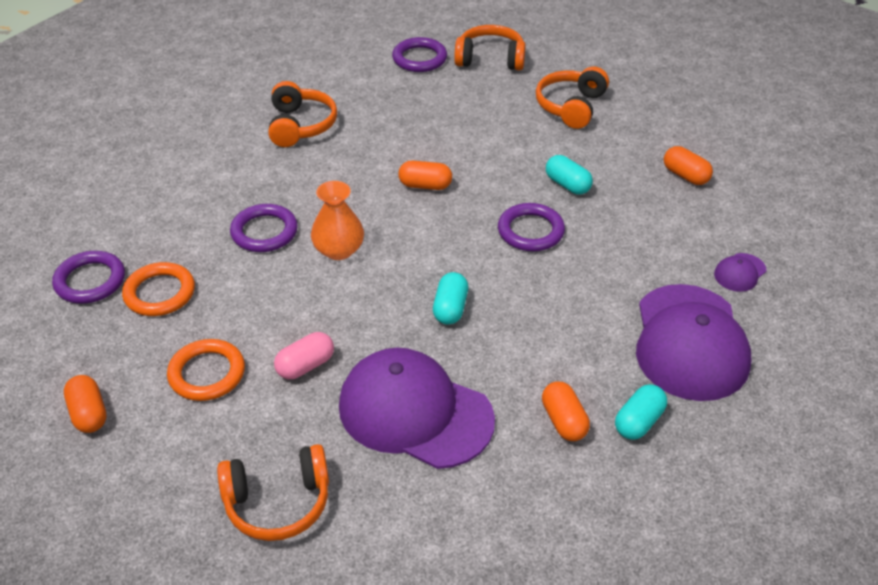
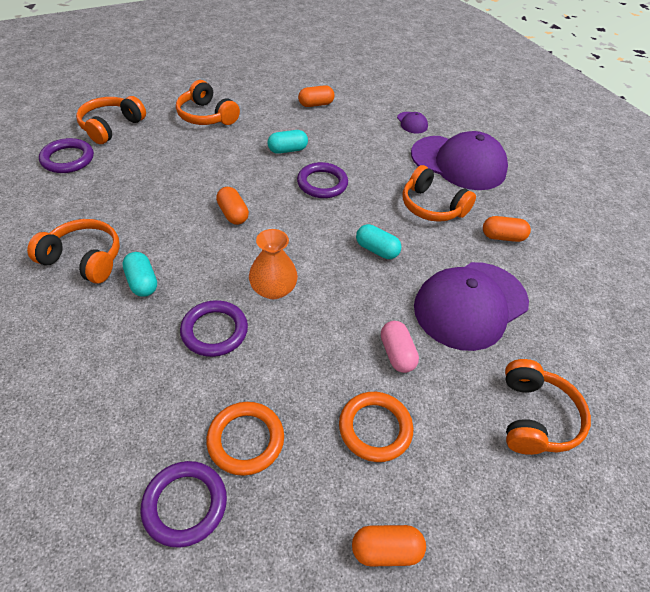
camera: 70 degrees left, 5 degrees up
orange capsule [398,161,452,190] -> orange capsule turned 60 degrees counterclockwise [216,187,249,225]
turquoise capsule [615,384,667,440] -> turquoise capsule moved to [122,252,157,297]
none -> orange headphones [403,165,476,222]

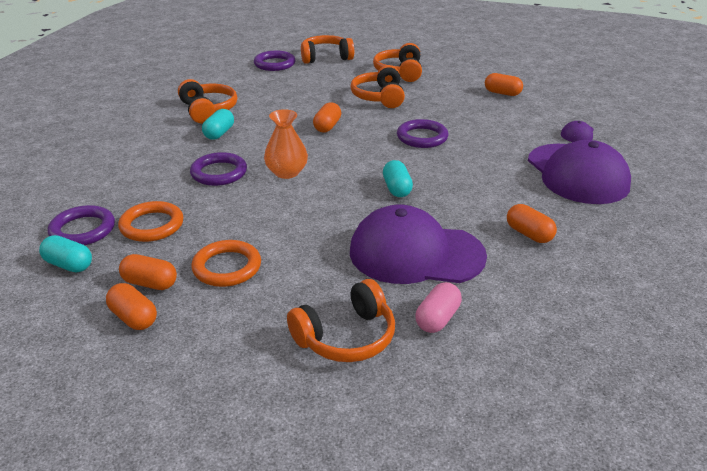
camera: 50 degrees right, 15 degrees down
turquoise capsule [267,130,308,154] -> turquoise capsule moved to [39,235,92,272]
pink capsule [381,321,419,373] -> pink capsule moved to [415,282,462,333]
orange headphones [403,165,476,222] -> orange headphones moved to [351,65,405,108]
none -> orange capsule [119,254,177,290]

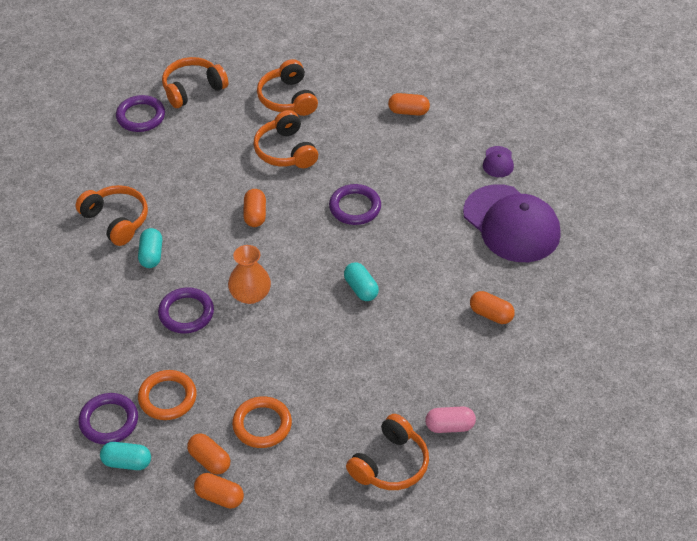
camera: 20 degrees left, 15 degrees up
orange capsule [119,254,177,290] -> orange capsule turned 45 degrees clockwise [187,433,230,475]
purple cap [350,205,487,284] -> none
pink capsule [415,282,462,333] -> pink capsule turned 75 degrees clockwise [425,406,476,433]

